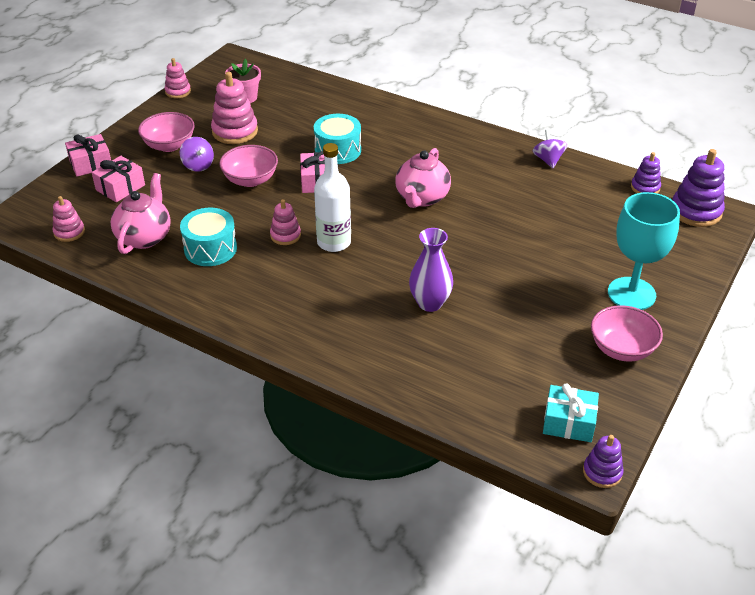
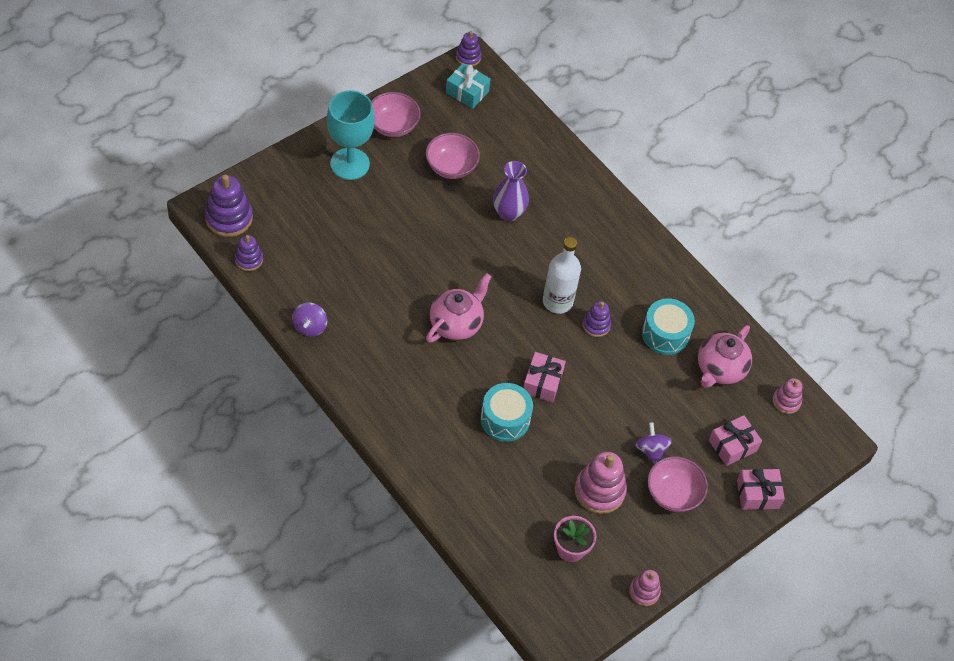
camera: 165 degrees left, 15 degrees up
pink bowl [219,145,278,187] -> pink bowl moved to [426,133,480,179]
pink stacking toy [270,199,301,245] -> purple stacking toy [583,301,611,337]

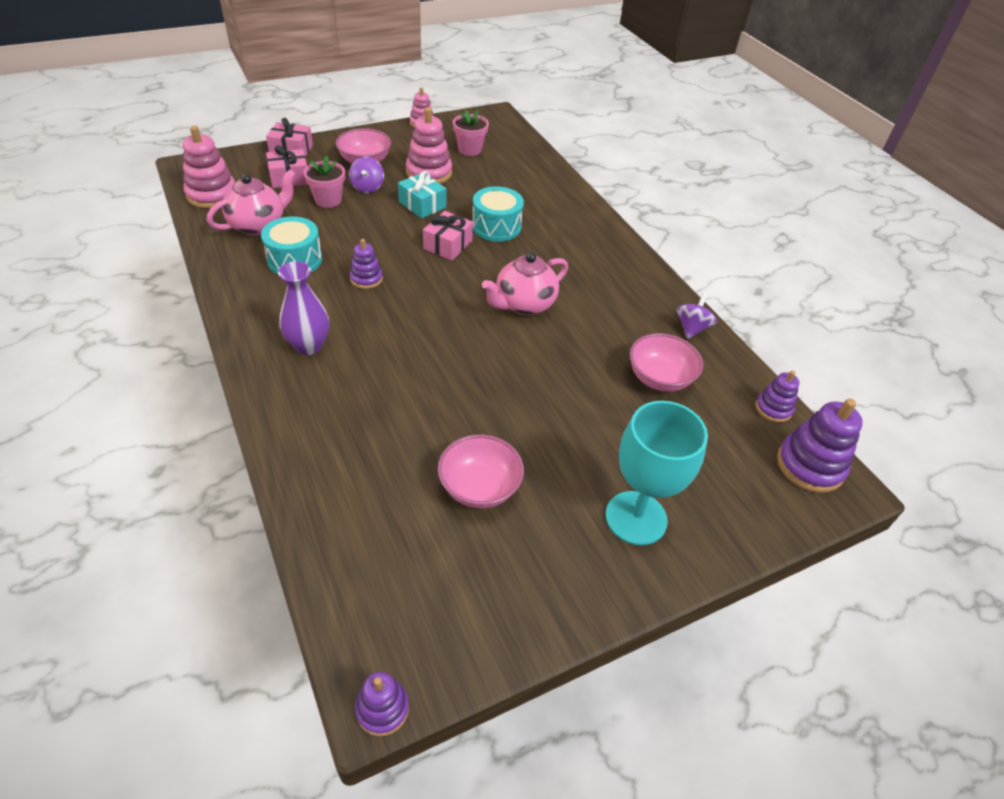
camera: 165 degrees left, 10 degrees down
pink bowl [371,92,421,137] -> pink bowl moved to [630,333,703,392]
turquoise gift [446,63,491,109] -> turquoise gift moved to [398,171,446,218]
purple vase [493,161,529,221] -> purple vase moved to [278,261,329,355]
white bottle [543,237,581,314] -> none
pink stacking toy [772,378,802,414] -> pink stacking toy [183,126,235,209], size x1.70
none -> pink flower pot [304,155,345,208]

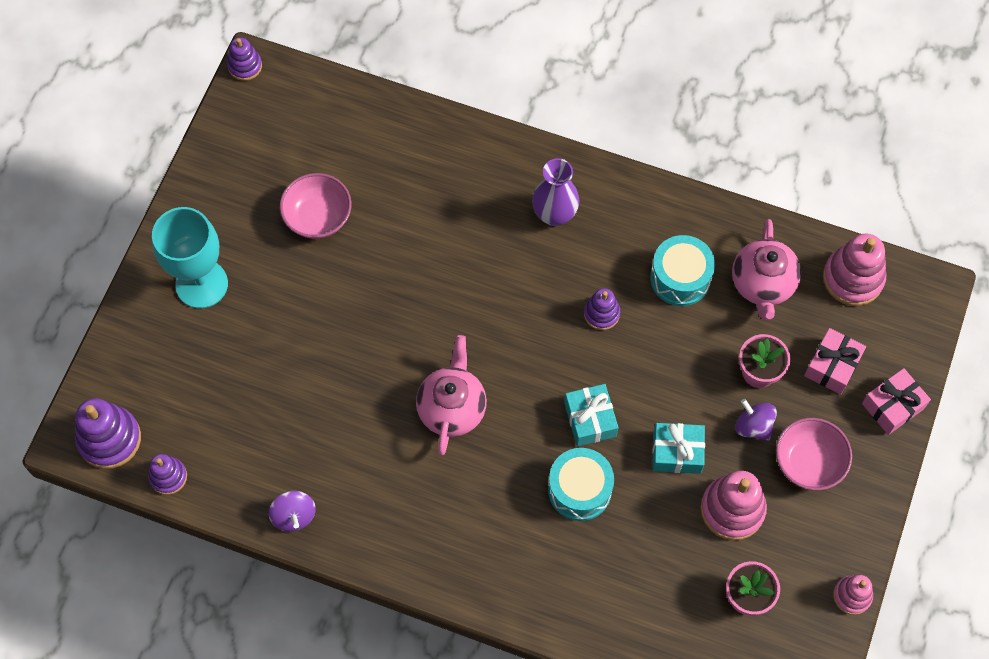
camera: 140 degrees right, 20 degrees up
pink gift [423,211,473,261] -> turquoise gift [564,384,618,446]
pink bowl [630,333,703,392] -> none

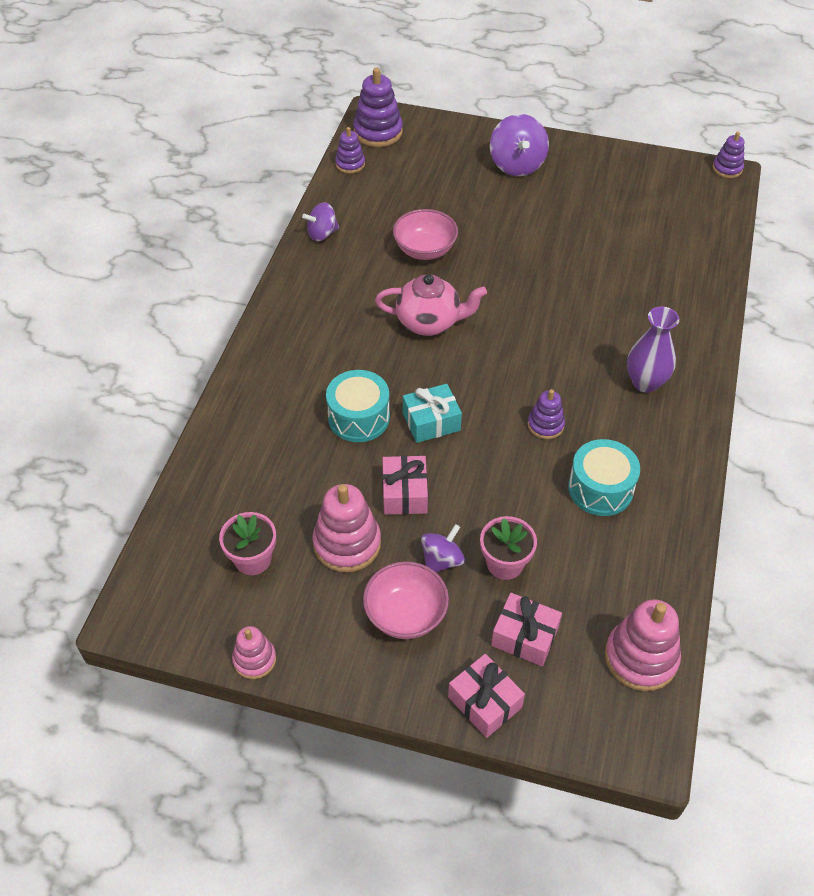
camera: 85 degrees right, 15 degrees down
turquoise goblet [152,207,228,308] -> purple spinning top [490,114,549,176]
pink bowl [280,173,352,239] -> pink bowl moved to [393,209,458,260]
turquoise gift [652,423,705,474] -> pink gift [382,455,428,515]
pink teapot [732,219,801,320] -> none

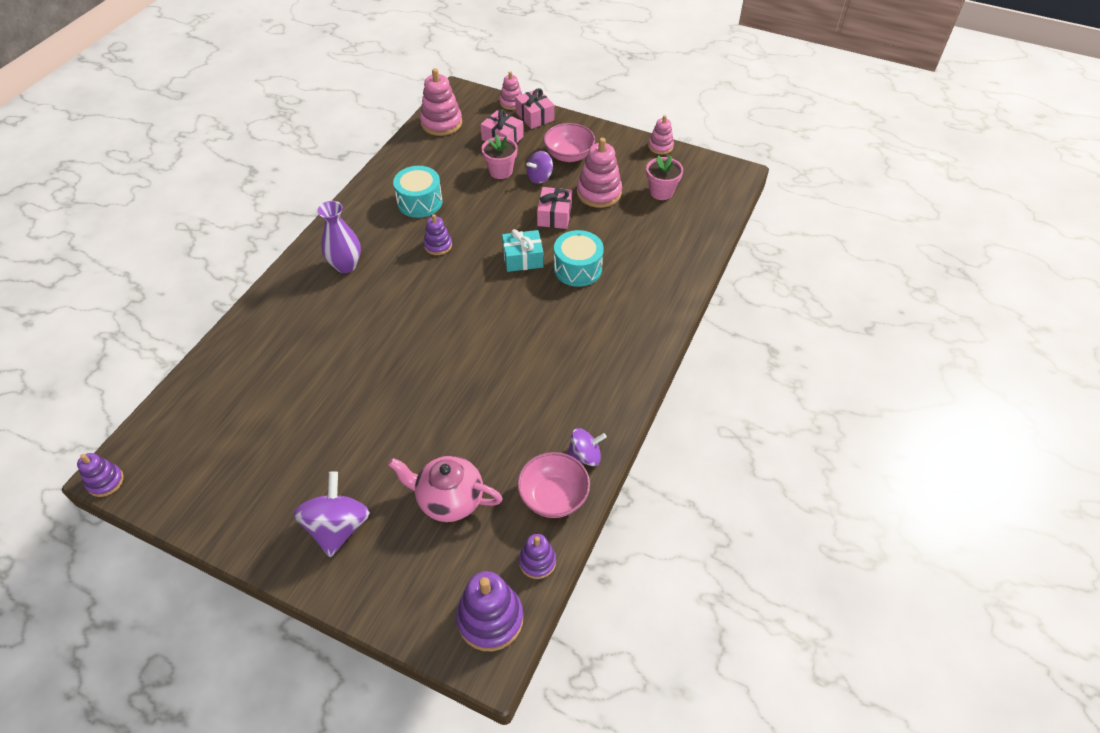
camera: 170 degrees left, 0 degrees up
pink teapot [375,274,487,336] -> pink teapot moved to [388,456,503,522]
pink bowl [393,209,458,260] -> pink bowl moved to [517,452,590,518]
none -> pink stacking toy [500,71,522,110]

